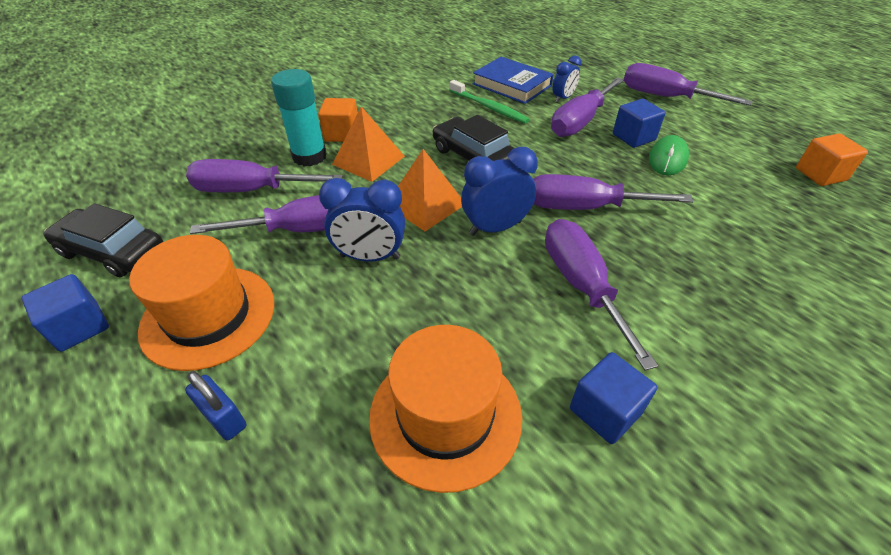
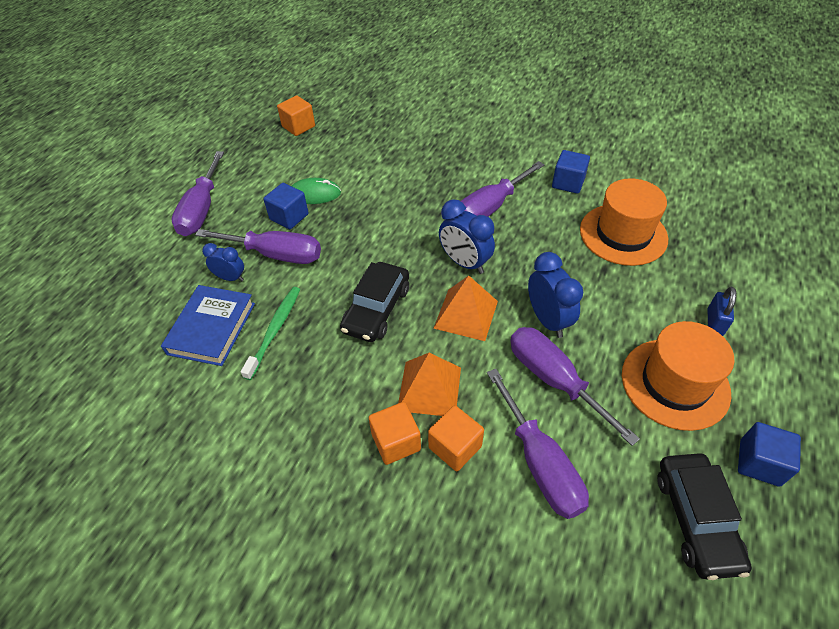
camera: 115 degrees left, 5 degrees up
turquoise glue stick [271,69,327,167] -> orange cube [428,405,484,472]
purple screwdriver [533,174,694,210] -> none

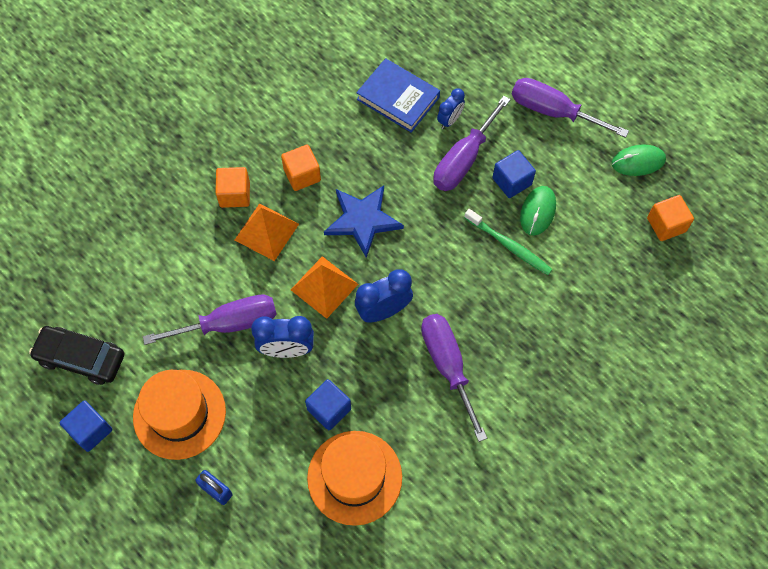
camera: 110 degrees right, 15 degrees up
green toothbrush [241,287,300,380] -> green toothbrush moved to [464,209,553,275]
black car [340,262,409,342] -> blue star [324,185,404,258]
orange cube [428,405,484,472] -> orange cube moved to [281,144,321,191]
purple screwdriver [487,369,589,519] -> none
blue cube [552,150,590,194] -> blue cube moved to [305,379,351,430]
none -> green mouse [612,144,666,176]

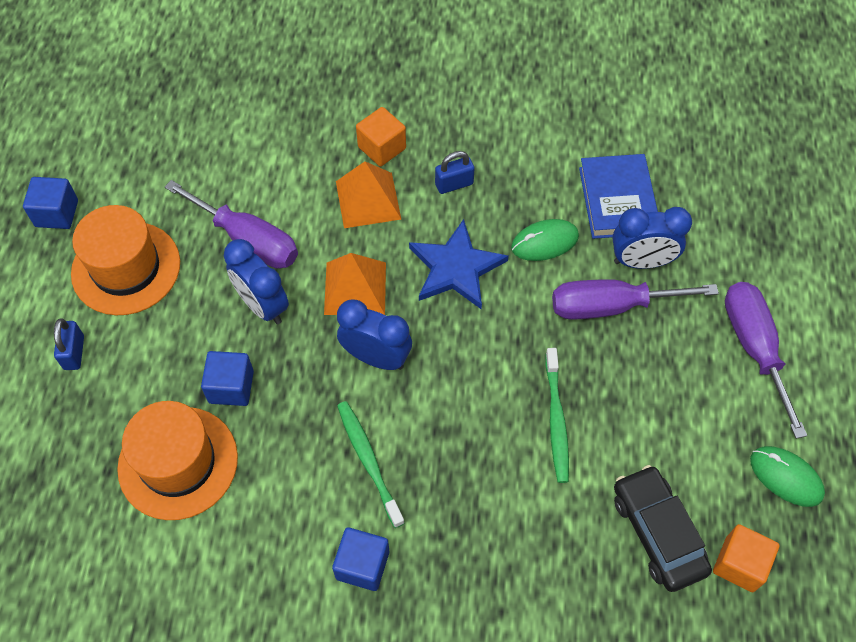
camera: 50 degrees right, 5 degrees down
black car [29,326,124,385] -> black car moved to [614,465,712,592]
orange cube [281,144,321,191] -> blue padlock [435,151,475,194]
purple screwdriver [421,314,487,442] -> green toothbrush [337,401,405,528]
blue clock [437,88,465,129] -> blue clock [612,207,692,269], size x1.61
blue cube [492,150,536,198] -> blue cube moved to [332,527,389,591]
green mouse [520,186,556,236] -> green mouse moved to [511,219,579,261]

